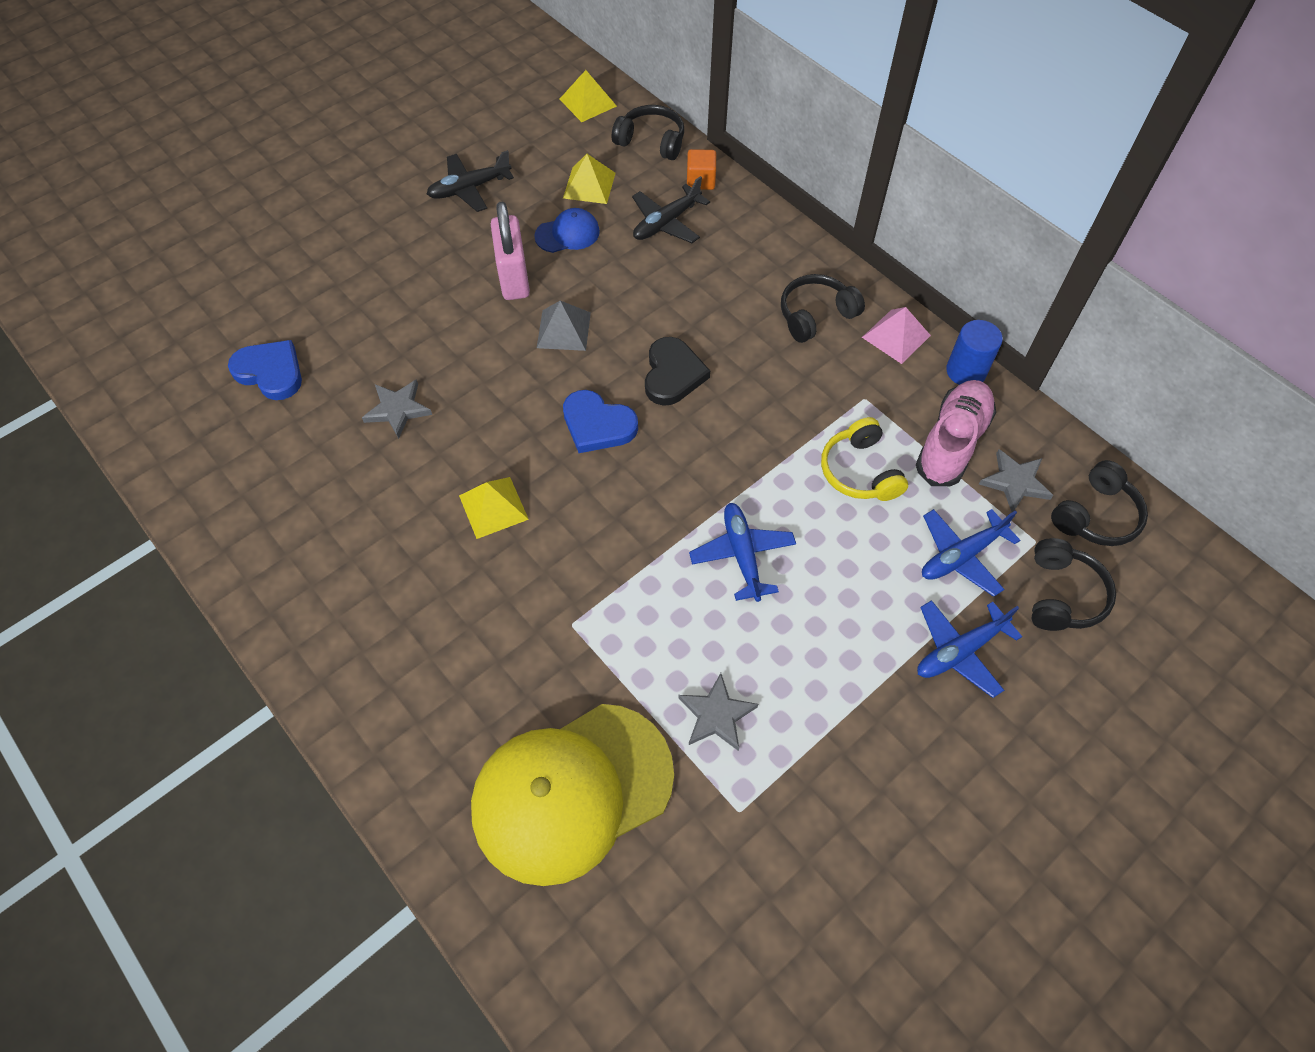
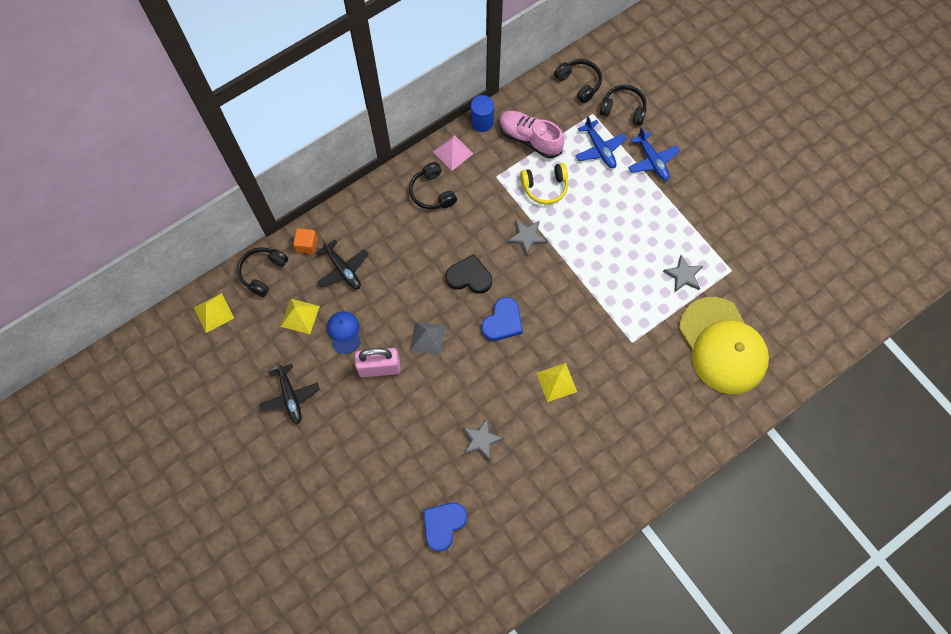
camera: 85 degrees left, 10 degrees up
blue plane [689,503,796,602] -> none
grey star [979,449,1053,512] -> grey star moved to [507,220,547,255]

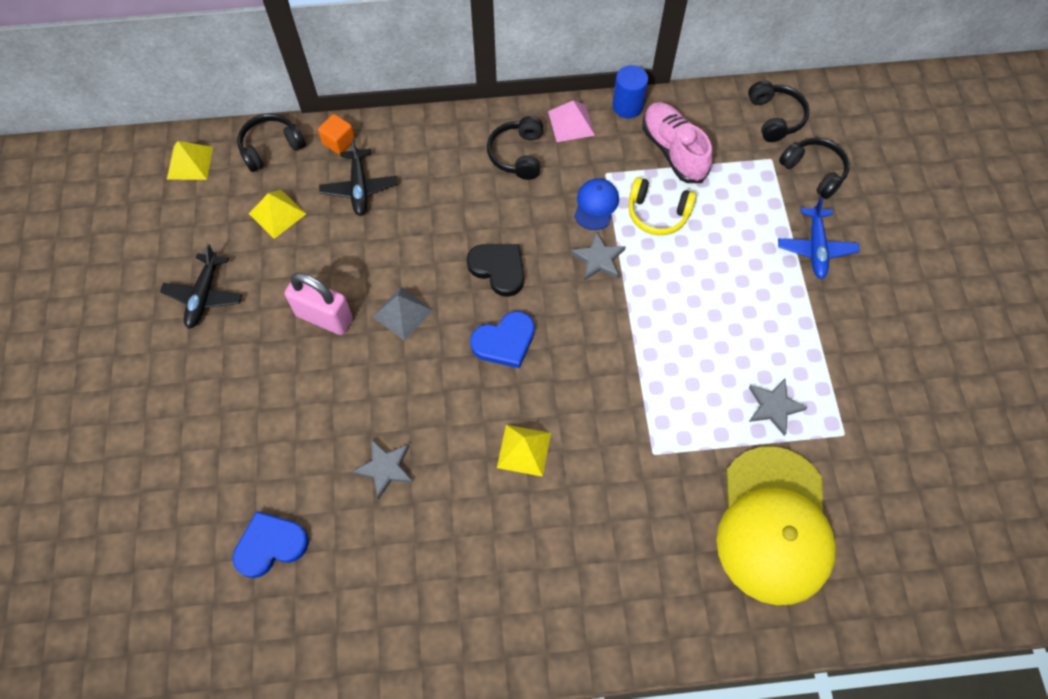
camera: 30 degrees right, 5 degrees down
blue cap [327,311,361,354] -> blue cap moved to [574,178,619,230]
blue plane [575,116,627,168] -> none

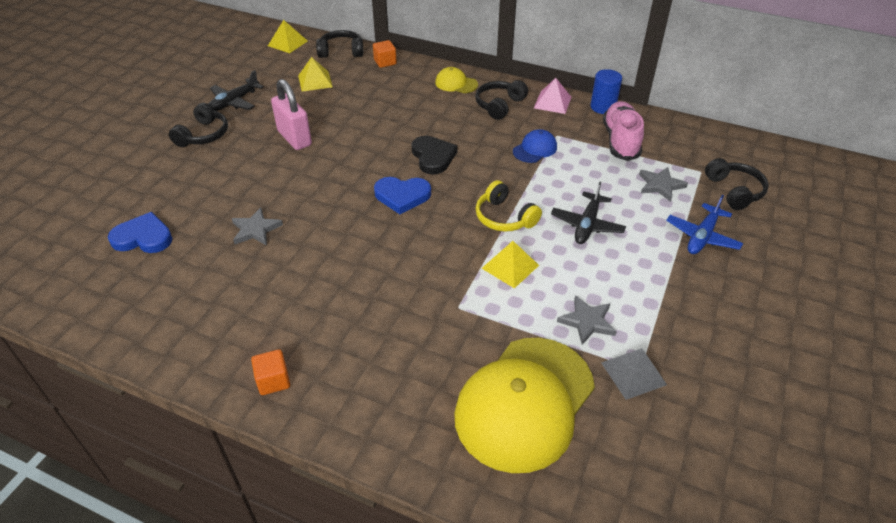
camera: 30 degrees right, 20 degrees down
black plane [319,138,397,216] -> black plane moved to [551,182,626,244]
grey pyramid [372,287,433,341] -> grey pyramid moved to [601,348,667,400]
yellow pyramid [497,425,551,477] -> yellow pyramid moved to [482,241,539,288]
grey star [570,232,626,281] -> grey star moved to [639,167,688,202]
yellow headphones [628,177,697,235] -> yellow headphones moved to [476,180,542,232]
black headphones [748,81,810,142] -> black headphones moved to [169,103,228,147]
none -> orange cube [251,349,290,395]
none -> yellow cap [435,67,478,93]

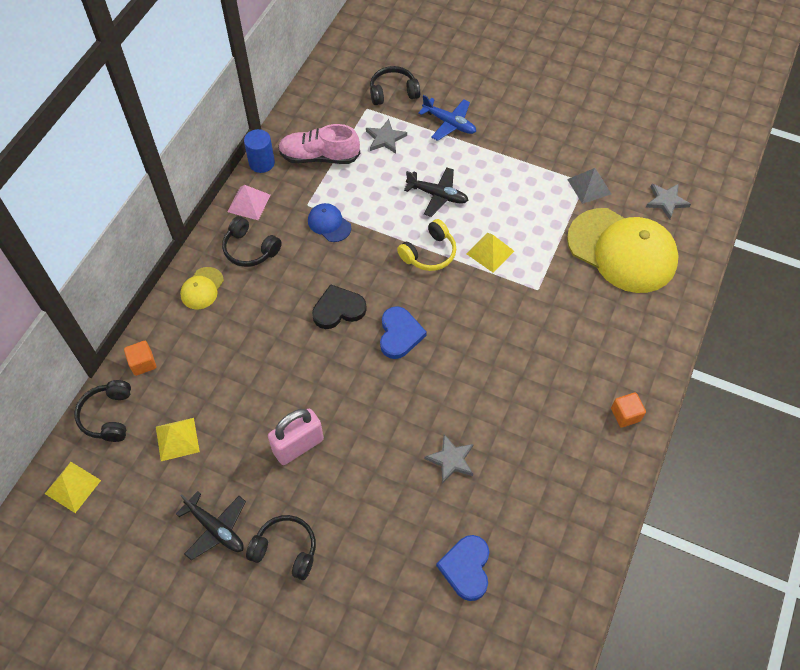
camera: 90 degrees left, 15 degrees up
grey star [557,295,617,345] -> grey star moved to [646,184,691,220]

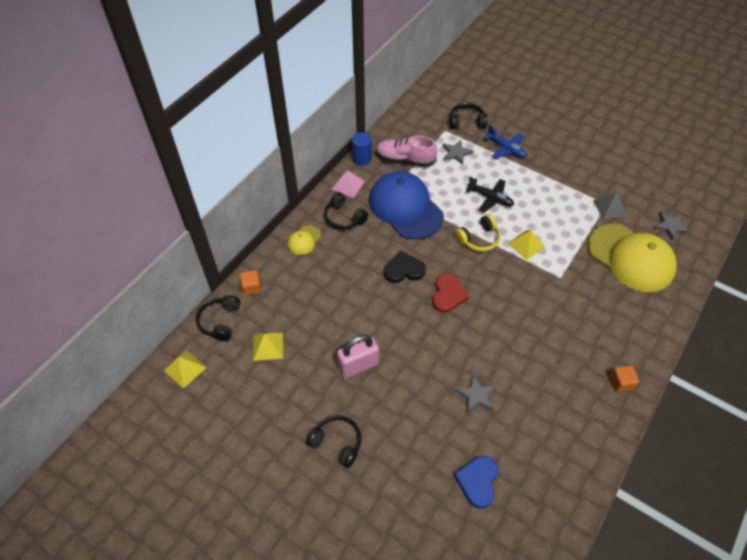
camera: 10 degrees right, 5 degrees down
black plane [176,491,246,560] -> none
blue cap [308,203,351,242] -> blue cap [369,171,444,240], size x2.31
blue heart [380,306,427,359] -> red heart [432,274,470,313]

